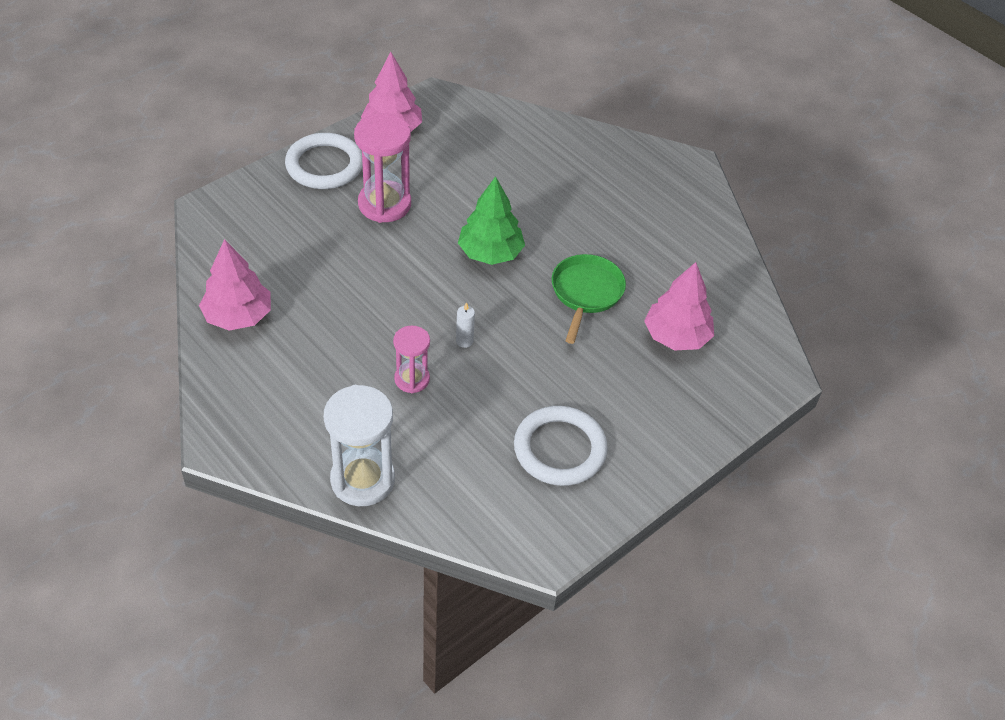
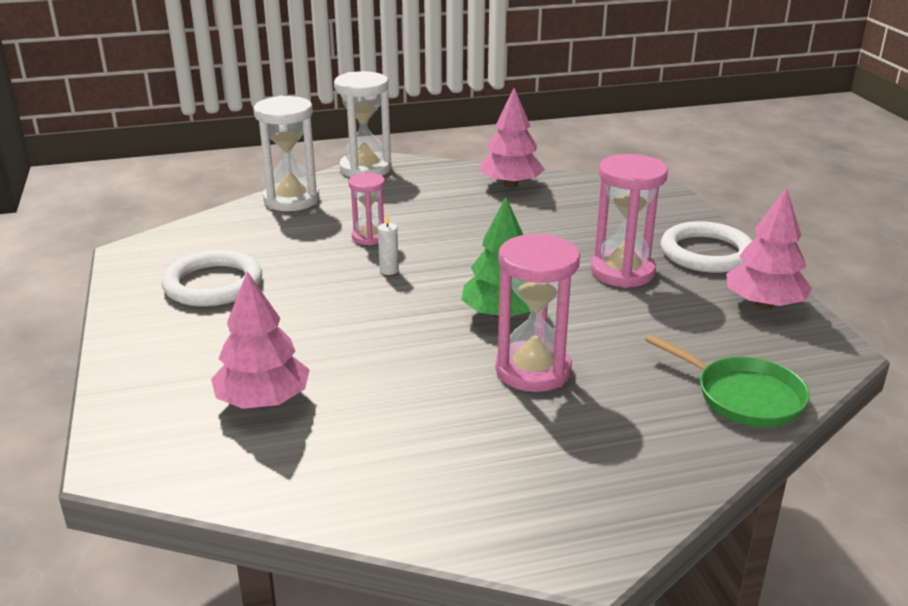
camera: 120 degrees right, 20 degrees down
green pan [552,254,626,344] -> green pan moved to [645,334,810,427]
none -> white hourglass [334,71,392,177]
none -> pink hourglass [496,233,580,392]

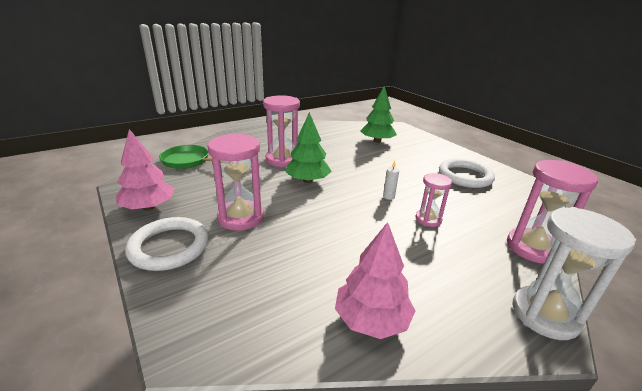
camera: 160 degrees right, 0 degrees up
pink tree [211,271,310,409] -> green tree [361,86,397,143]
white hourglass [253,96,319,211] -> pink hourglass [507,160,598,264]

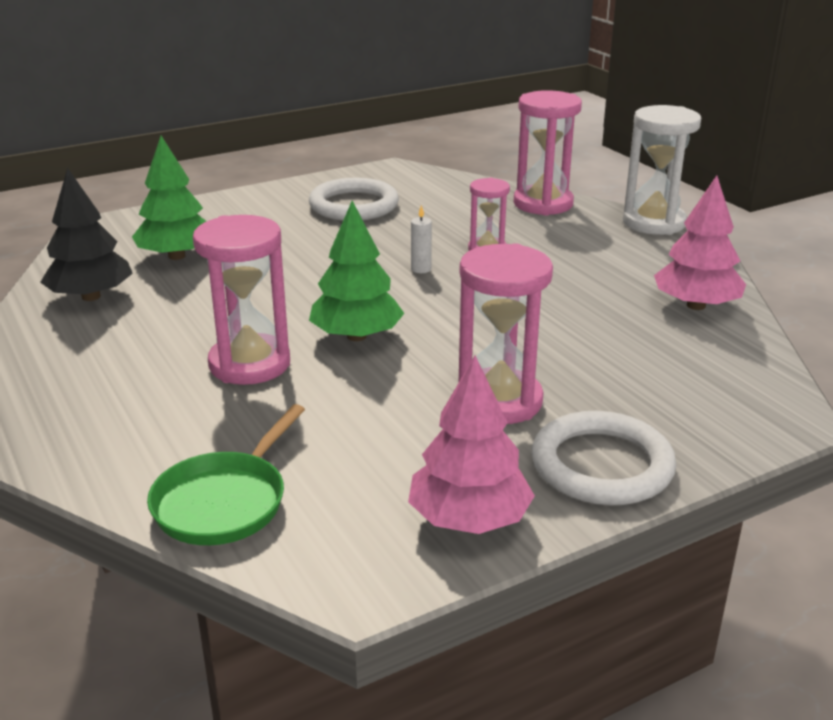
camera: 85 degrees left, 0 degrees up
none -> black tree [40,168,133,301]

